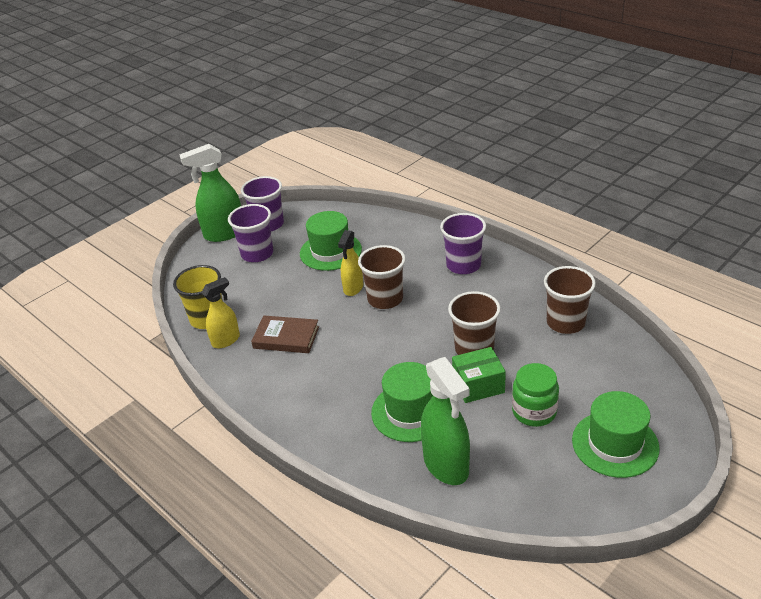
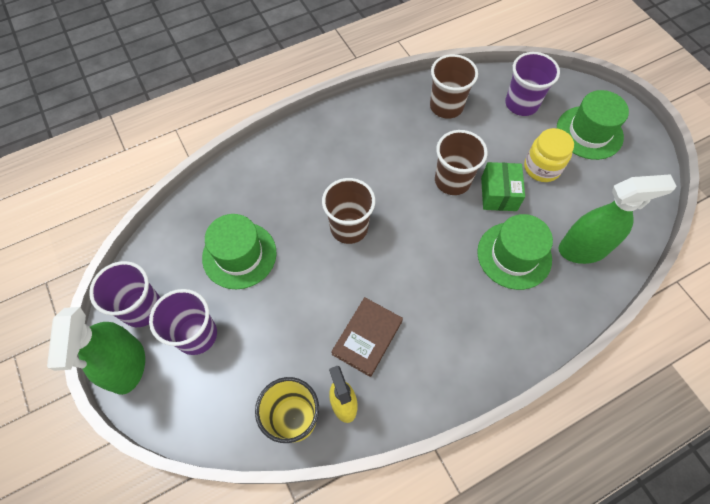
camera: 75 degrees left, 25 degrees up
yellow spray bottle [338,230,363,296] -> none
purple cup [440,213,486,274] -> purple cup moved to [505,52,560,116]
green jar [512,363,559,427] -> yellow jar [524,128,574,182]

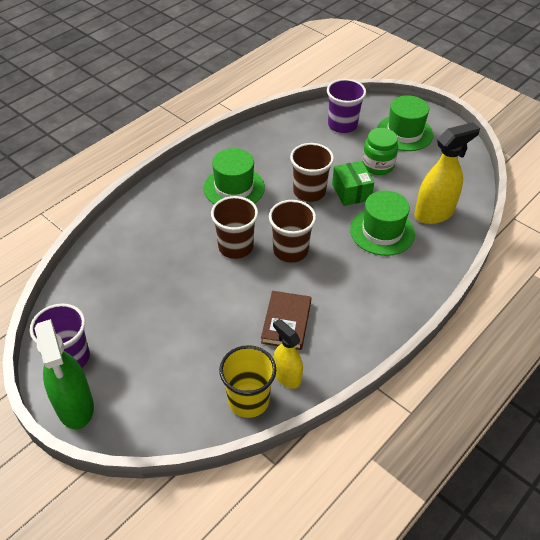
camera: 20 degrees left, 15 degrees down
purple cup [149,289,217,355] -> none
green hat [202,214,276,289] -> green hat moved to [204,148,265,204]
brown cup [430,54,478,119] -> brown cup moved to [269,200,316,263]
yellow jar [524,128,574,182] -> green jar [362,128,398,175]
green spray bottle [559,174,677,264] -> yellow spray bottle [414,122,480,224]

